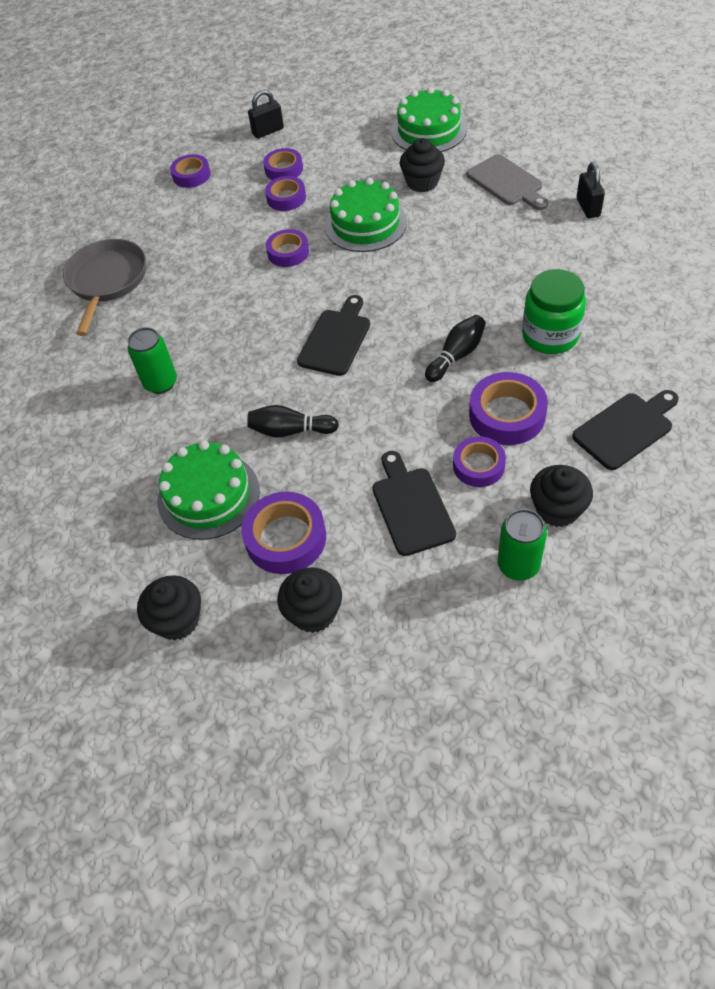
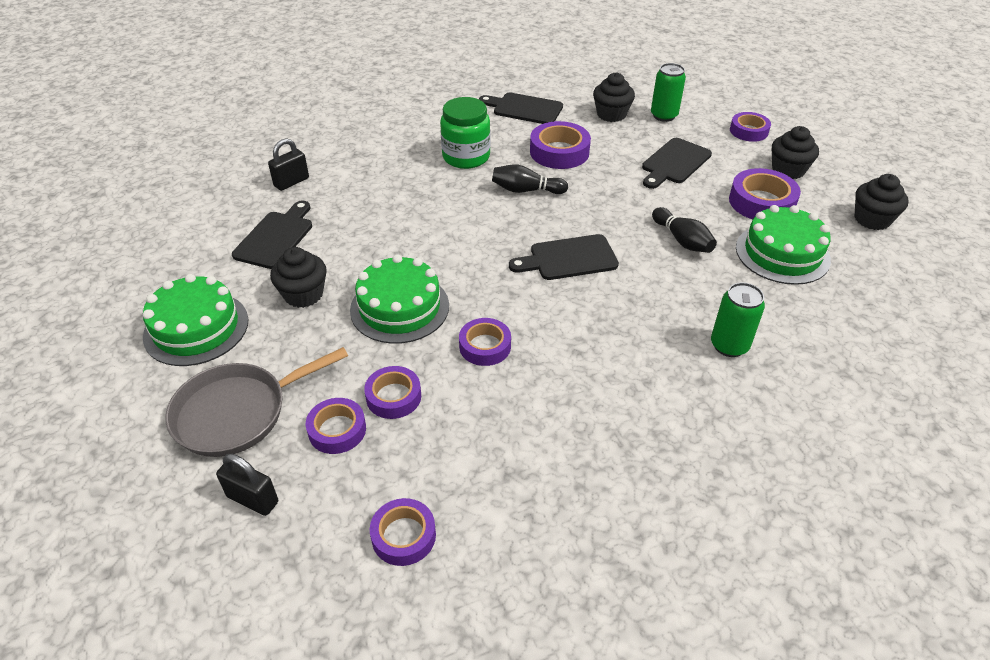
camera: 130 degrees left, 10 degrees down
grey pan [63,239,146,336] -> grey pan moved to [165,347,348,457]
purple tape [453,436,506,487] -> purple tape moved to [730,112,771,142]
grey cutting board [467,154,548,210] -> black cutting board [232,201,312,269]

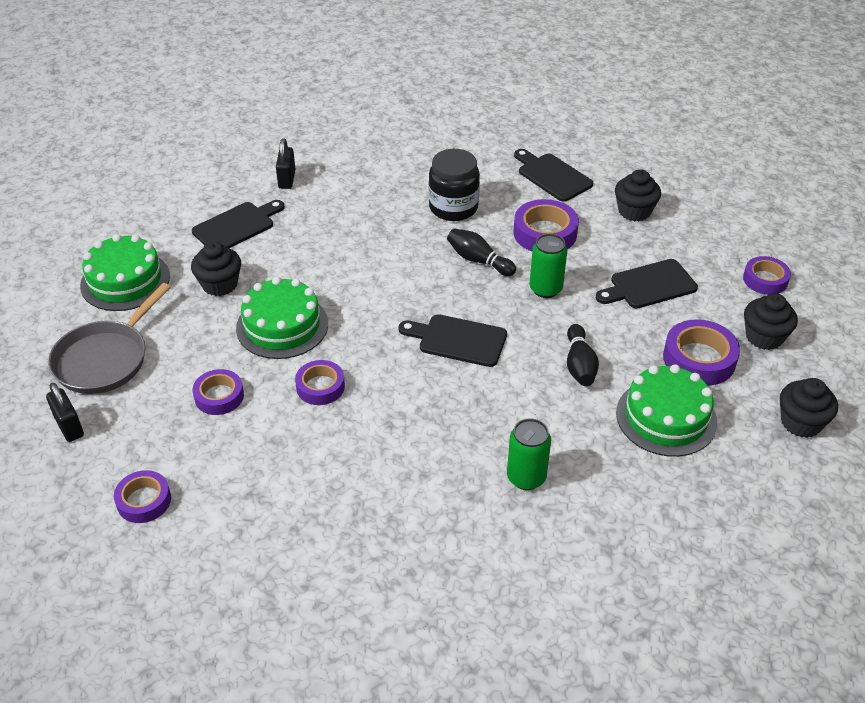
camera: 30 degrees right, 0 degrees up
grey pan [165,347,348,457] -> grey pan turned 60 degrees counterclockwise [48,283,171,394]
black padlock [268,138,309,191] -> black padlock turned 75 degrees counterclockwise [276,138,295,189]
purple tape [306,398,366,454] -> none
green jar [440,97,490,169] -> black jar [429,149,480,221]
green can [651,63,686,122] -> green can moved to [530,233,567,298]

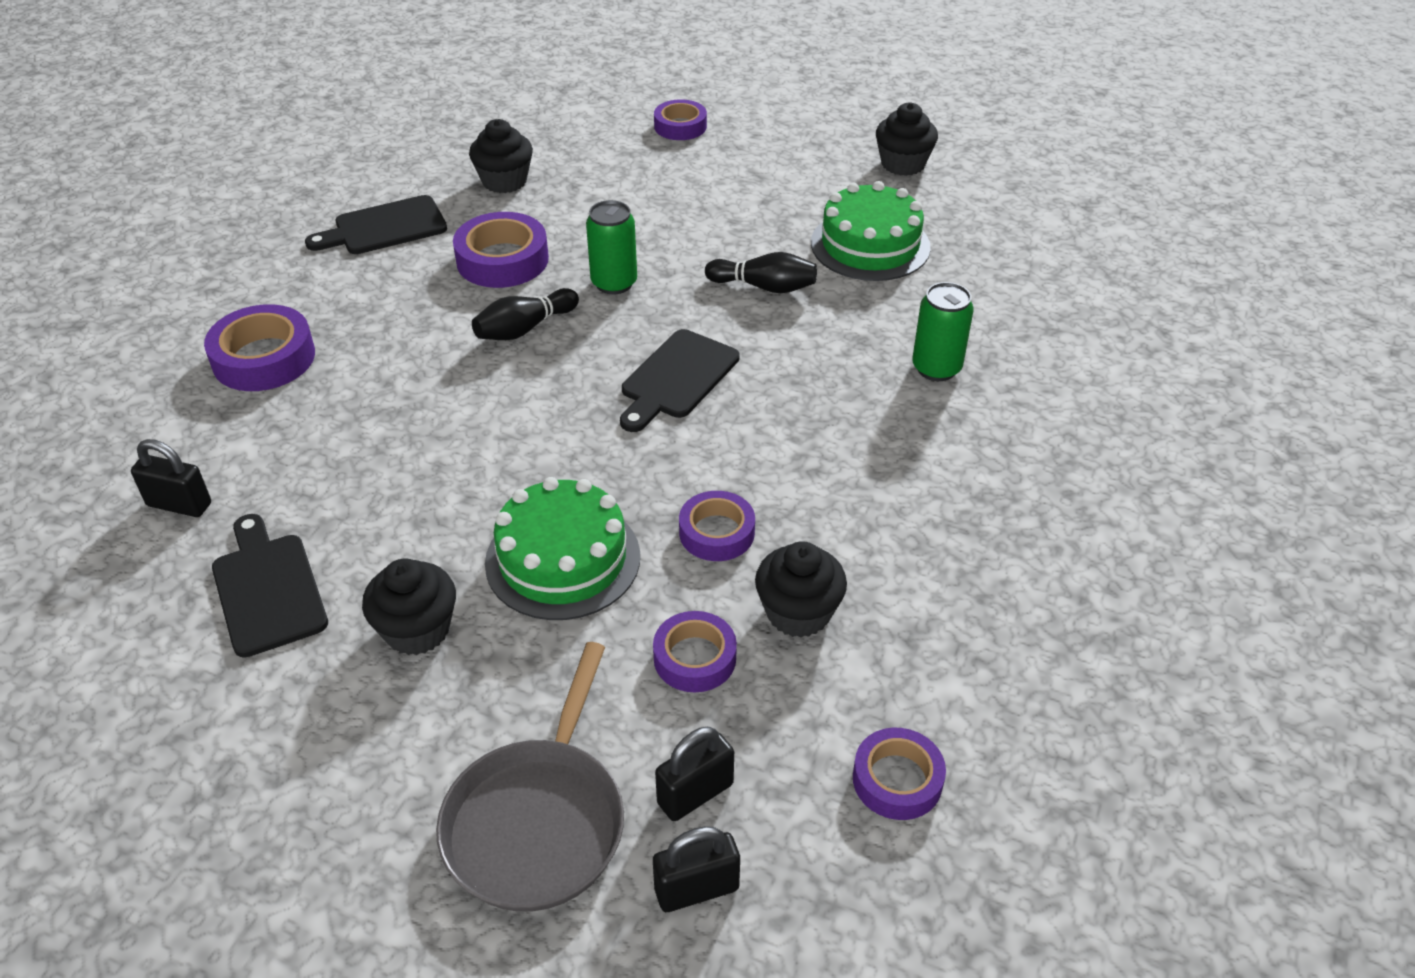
camera: 75 degrees left, 0 degrees up
grey pan [48,283,171,394] -> grey pan turned 60 degrees clockwise [436,642,624,912]
green cake [80,234,170,311] -> none
black jar [429,149,480,221] -> none
black cutting board [596,259,698,308] -> none
purple tape [663,319,740,386] -> purple tape moved to [204,304,315,391]
black cupcake [744,293,798,350] -> black cupcake moved to [755,541,847,638]
none -> black padlock [655,727,734,821]

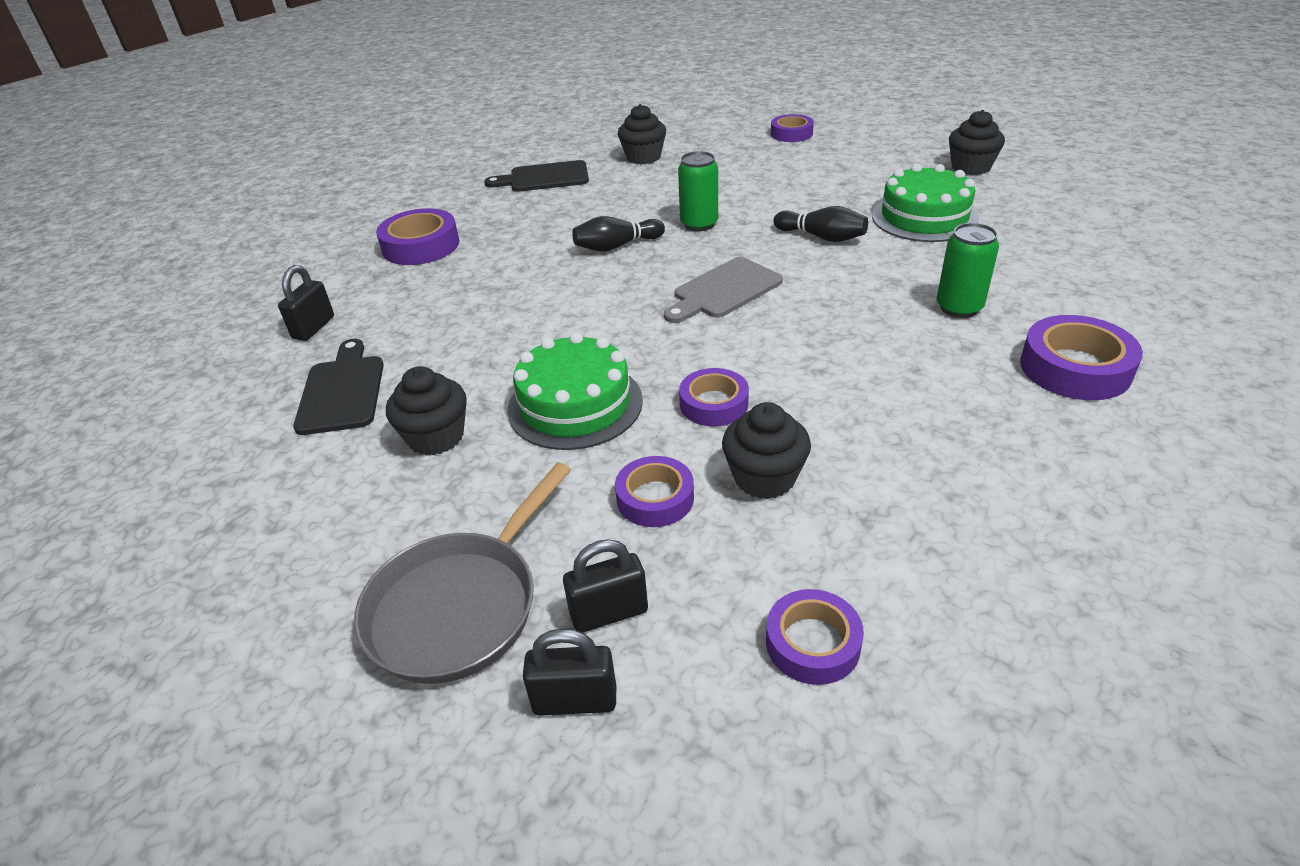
camera: 20 degrees right, 5 degrees down
black padlock [131,439,211,517] -> black padlock turned 75 degrees clockwise [278,265,334,341]
purple tape [453,212,549,288] -> purple tape moved to [1020,315,1143,400]
black cutting board [620,329,740,432] -> grey cutting board [664,257,783,323]

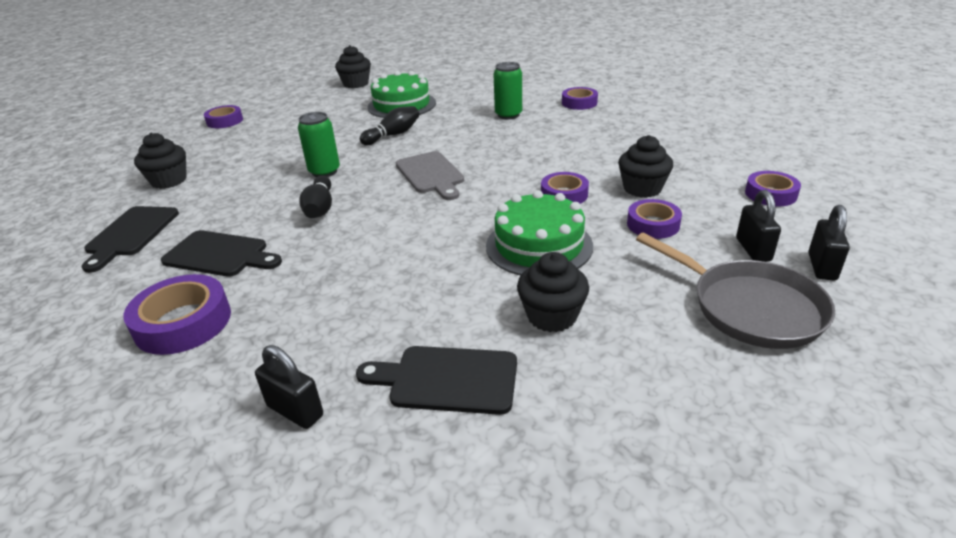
camera: 75 degrees left, 5 degrees down
purple tape [1020,315,1143,400] -> purple tape [562,87,598,110], size x0.66
none -> black cutting board [161,230,282,277]

